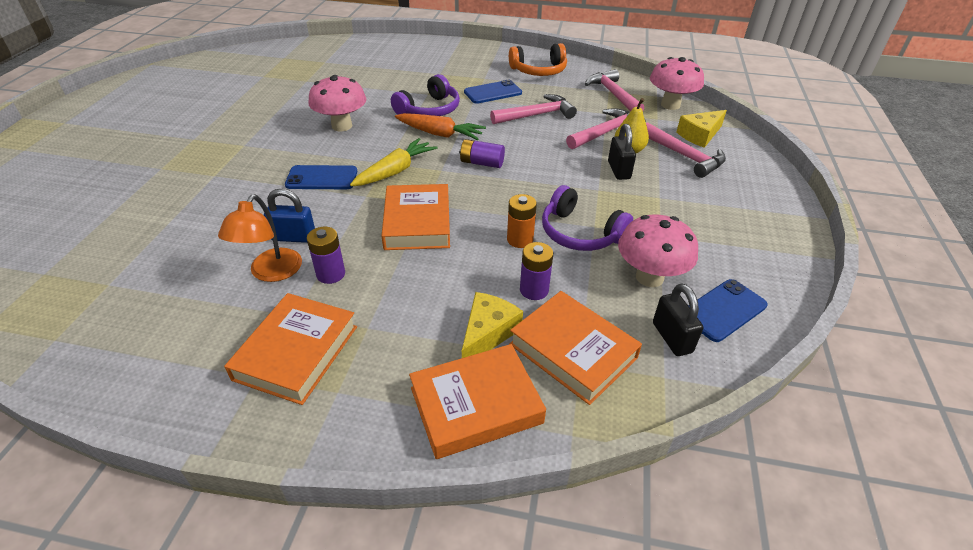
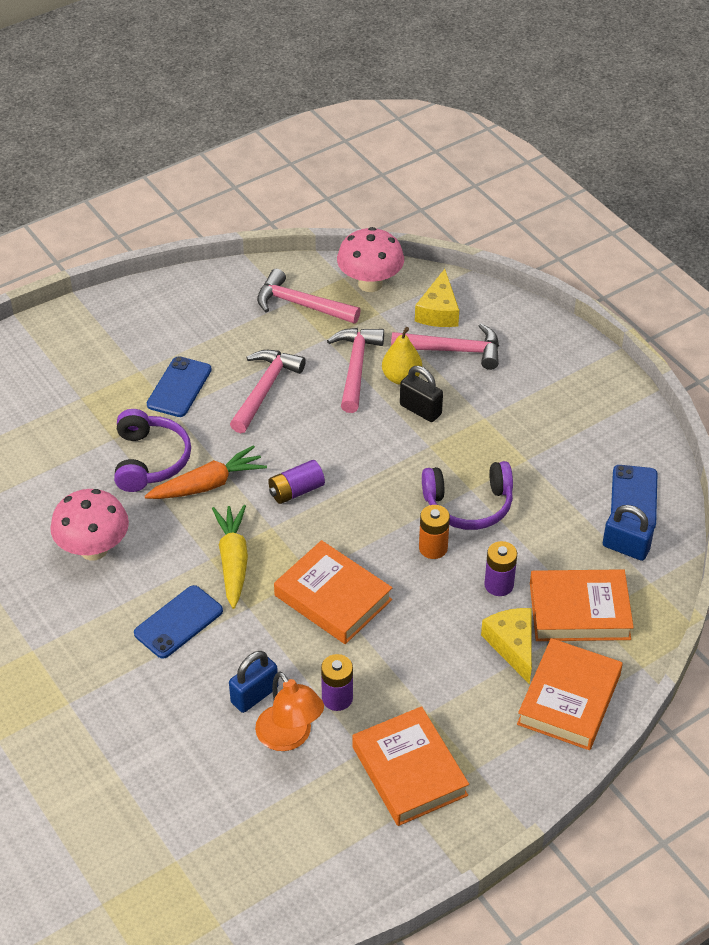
camera: 45 degrees left, 5 degrees up
orange headphones [509,43,567,76] -> none
pink mushroom [618,214,698,287] -> none
black padlock [653,284,703,356] -> blue padlock [603,505,654,561]

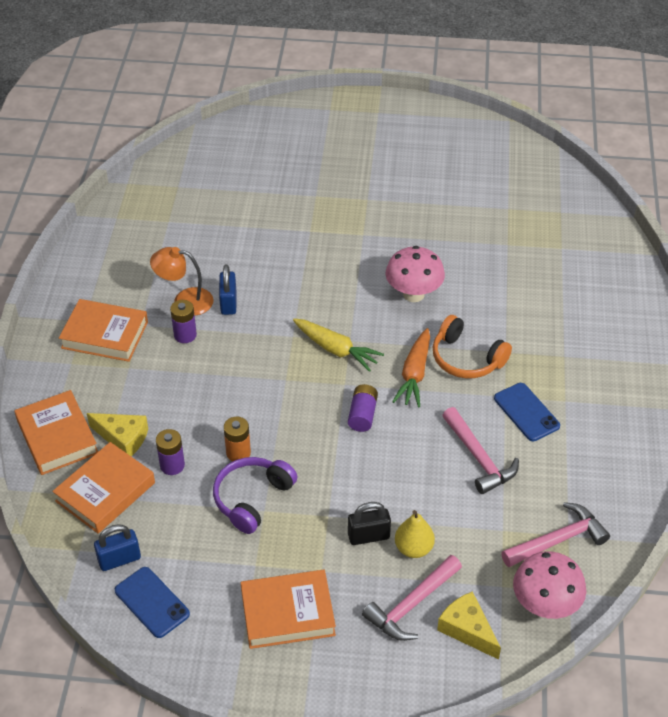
camera: 130 degrees right, 0 degrees up
purple headphones [114,409,191,492] -> orange headphones [433,315,512,378]
blue phone [134,585,223,659] -> none
orange book [274,540,392,644] -> orange book moved to [241,570,336,649]
pink hammer [327,328,384,413] -> none

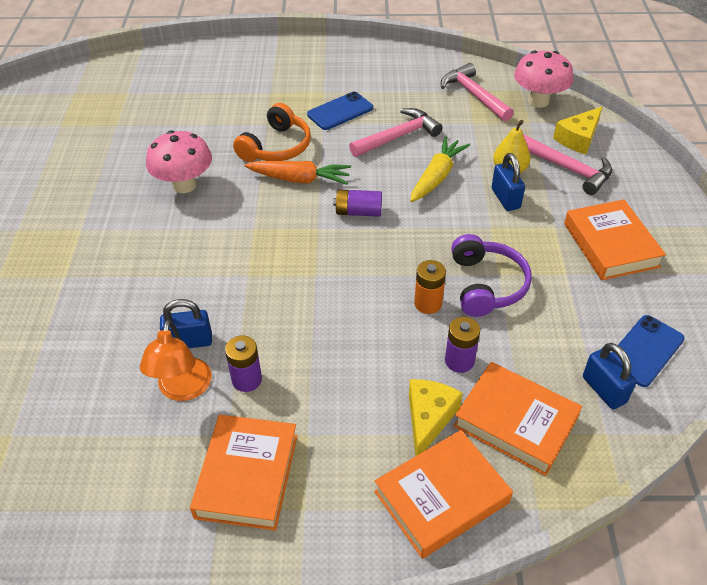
camera: 95 degrees left, 0 degrees up
purple headphones [213,457,297,534] -> purple headphones turned 120 degrees counterclockwise [451,234,532,317]
yellow carrot [293,319,384,372] -> yellow carrot moved to [410,136,470,202]
black padlock [348,502,391,545] -> blue padlock [492,153,525,211]

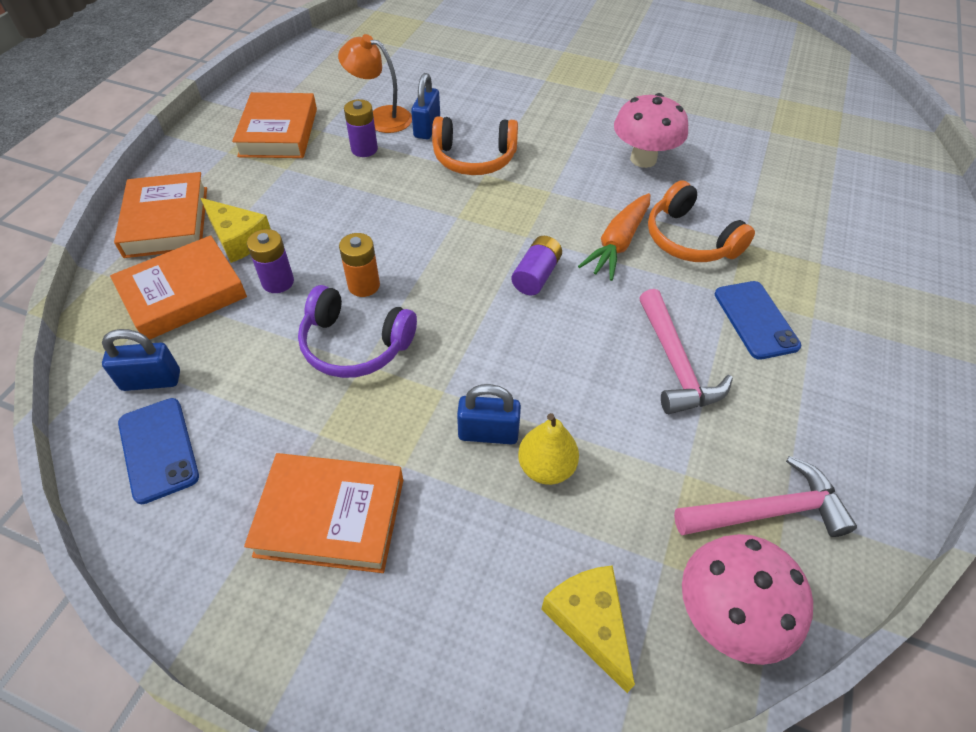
camera: 110 degrees right, 5 degrees up
orange book [190,415,297,531] -> orange book turned 60 degrees clockwise [232,92,317,158]
yellow carrot [410,136,470,202] -> none
pink hammer [523,134,612,195] -> none
none -> orange headphones [432,116,518,175]

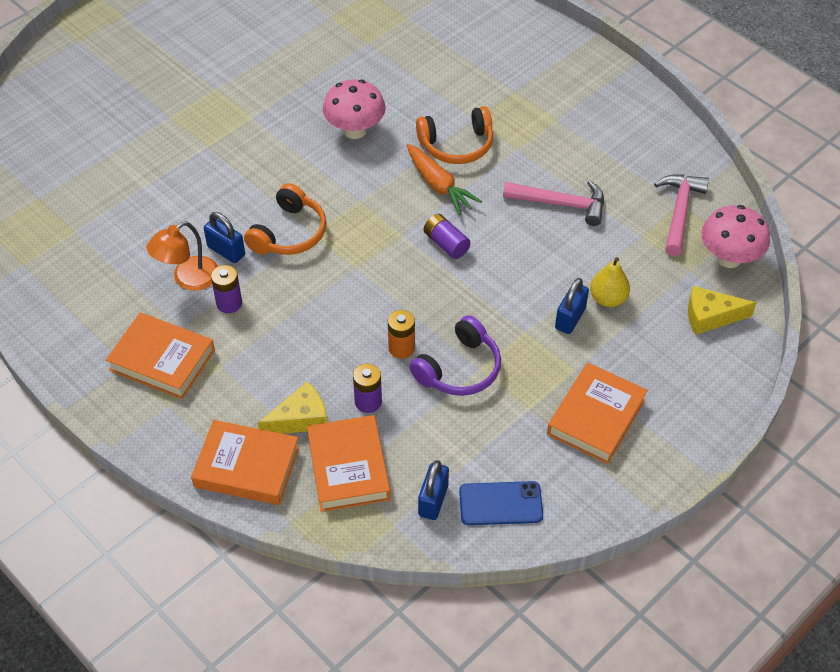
camera: 65 degrees left, 0 degrees up
blue phone [715,281,801,360] -> none

